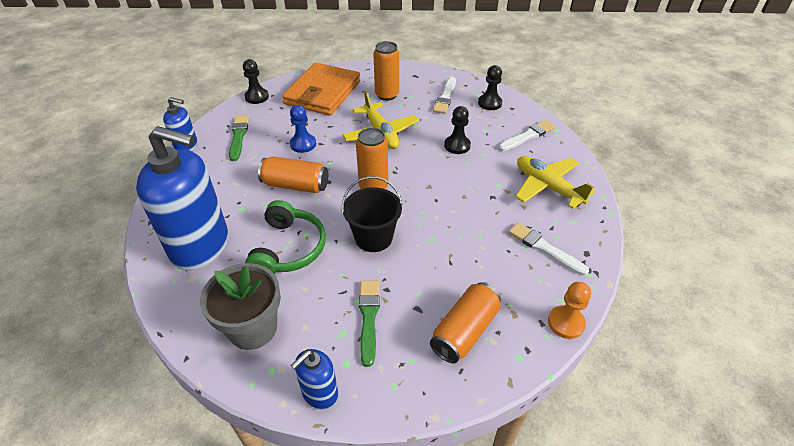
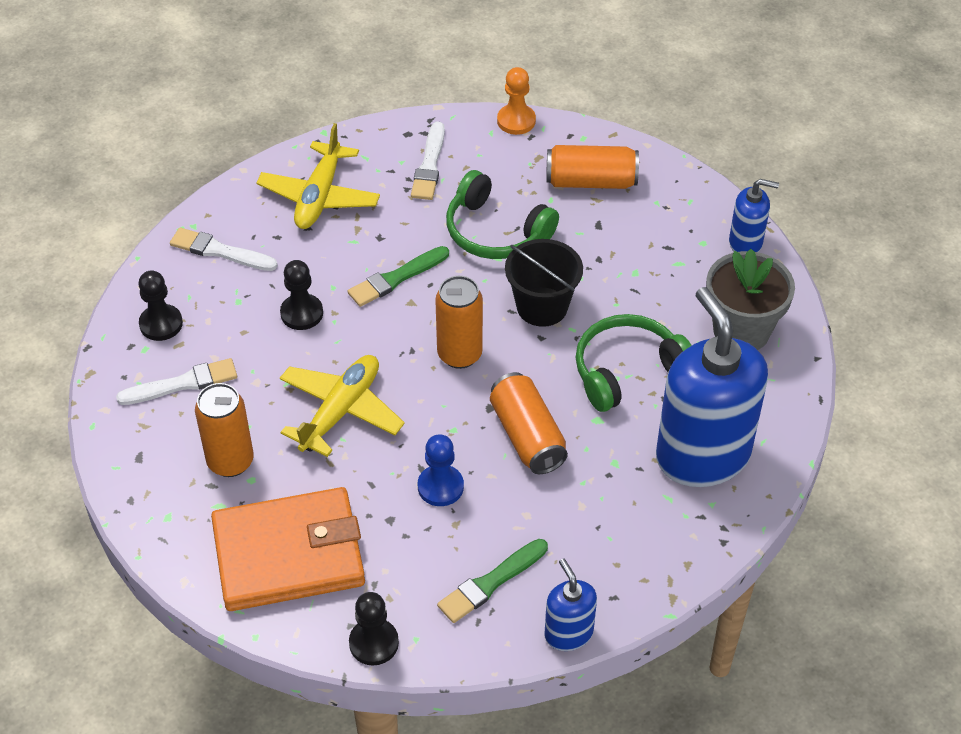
camera: 125 degrees left, 5 degrees up
green brush [359,280,380,367] -> green brush moved to [348,246,449,307]
none -> green headphones [446,170,559,259]

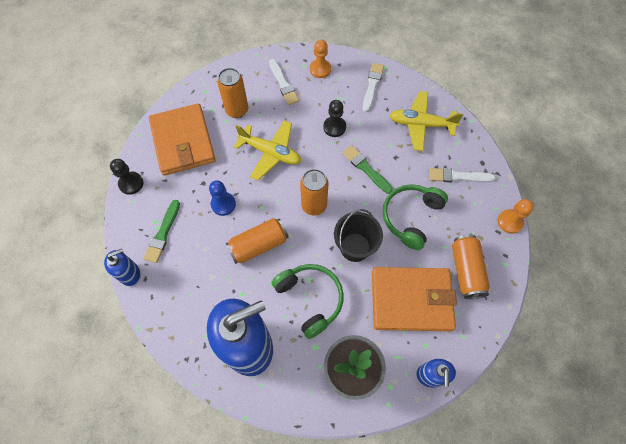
camera: 85 degrees right, 15 degrees up
black pawn [138,270,183,341] -> orange pawn [310,40,331,78]
green brush [437,539,548,623] -> green brush turned 120 degrees counterclockwise [144,200,180,263]
none -> orange wallet [372,267,457,331]

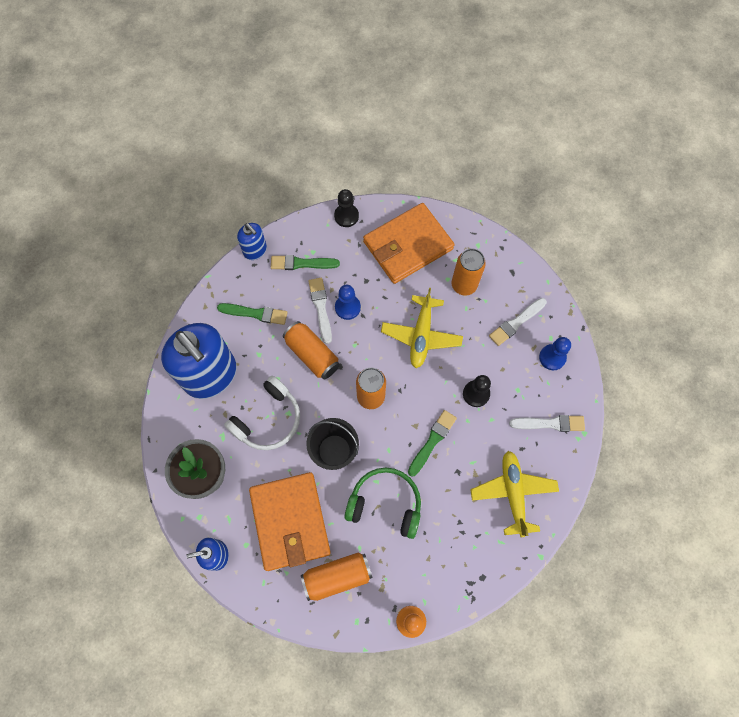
camera: 75 degrees right, 5 degrees up
green headphones [272,264,344,339] -> white headphones [224,376,300,450]
orange pawn [310,40,331,78] -> blue pawn [539,337,571,370]
white brush [429,168,496,182] -> white brush moved to [308,278,332,344]
none -> green brush [217,303,288,325]

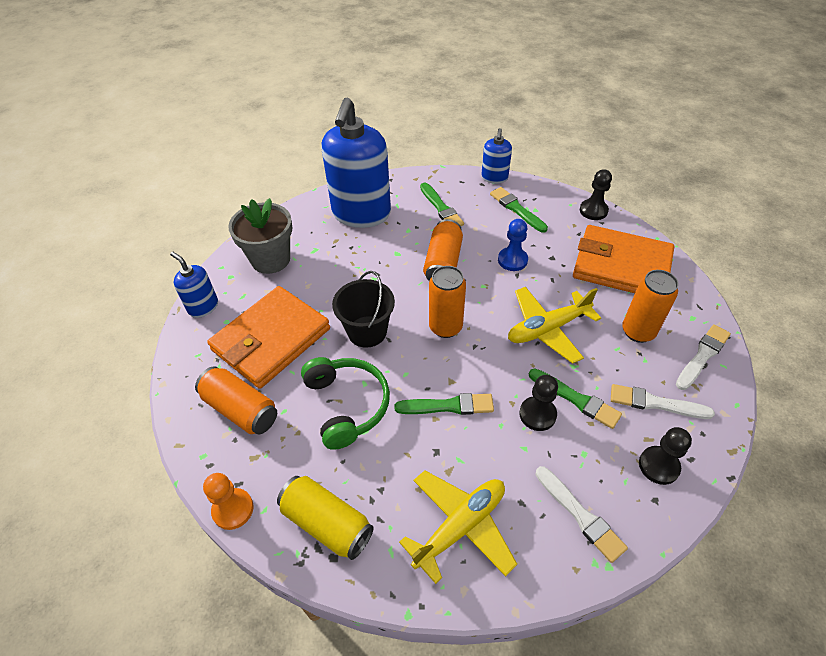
camera: 55 degrees right, 20 degrees down
white headphones [224,376,300,450] -> none
white brush [308,278,332,344] -> white brush moved to [676,324,731,390]
blue pawn [539,337,571,370] -> black pawn [639,427,692,485]
none -> yellow can [277,476,374,560]
none -> green brush [529,368,622,429]

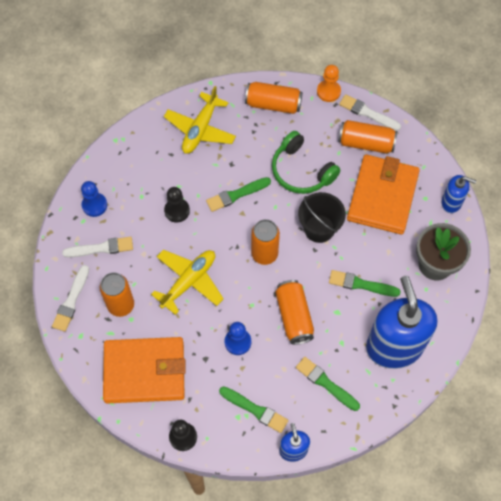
camera: 155 degrees right, 15 degrees up
yellow can [277,476,374,560] -> orange can [245,82,303,114]
green brush [529,368,622,429] -> green brush moved to [329,270,401,297]
white brush [535,466,628,563] -> white brush moved to [339,94,401,131]
black pawn [639,427,692,485] -> blue pawn [81,181,107,217]

